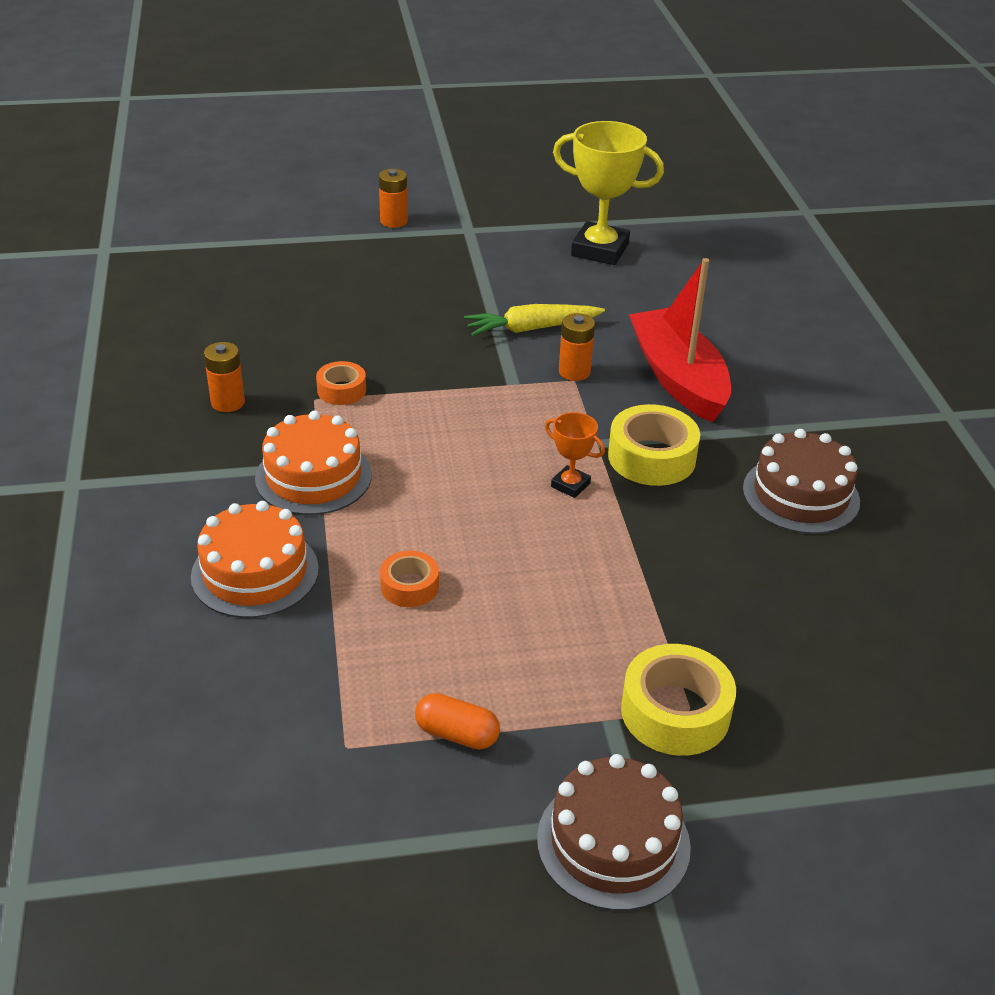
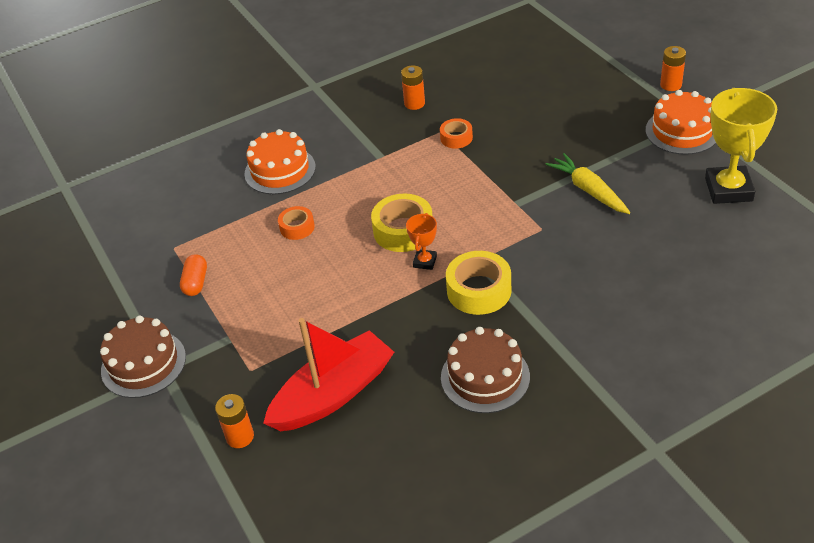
camera: 75 degrees right, 5 degrees up
orange cake [255,411,372,515] -> orange cake moved to [646,90,716,155]
orange battery [559,313,595,381] -> orange battery moved to [215,394,254,448]
yellow tape [621,644,736,756] -> yellow tape moved to [371,194,433,252]
red boat [629,258,731,422] -> red boat moved to [264,318,394,431]

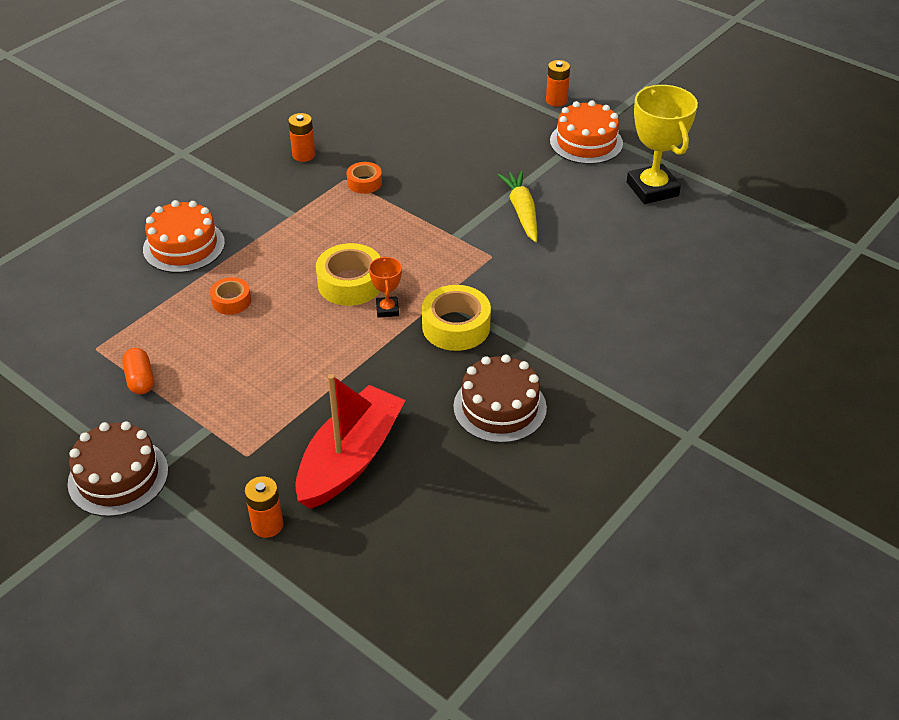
camera: 25 degrees left, 0 degrees up
yellow carrot [545,153,630,214] -> yellow carrot turned 45 degrees clockwise [497,171,537,242]

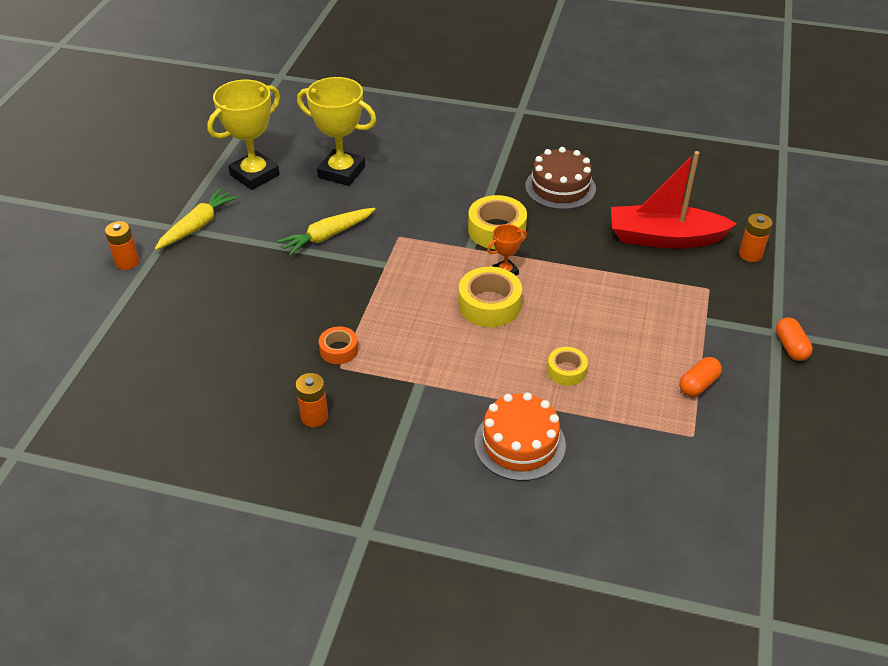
camera: 115 degrees left, 0 degrees up
brown cake [67,421,168,517] -> orange capsule [776,318,813,361]
orange tape [210,277,251,315] -> yellow tape [547,347,588,386]
orange cake [550,100,623,164] -> yellow carrot [155,188,238,250]
none -> yellow trophy [297,77,376,186]

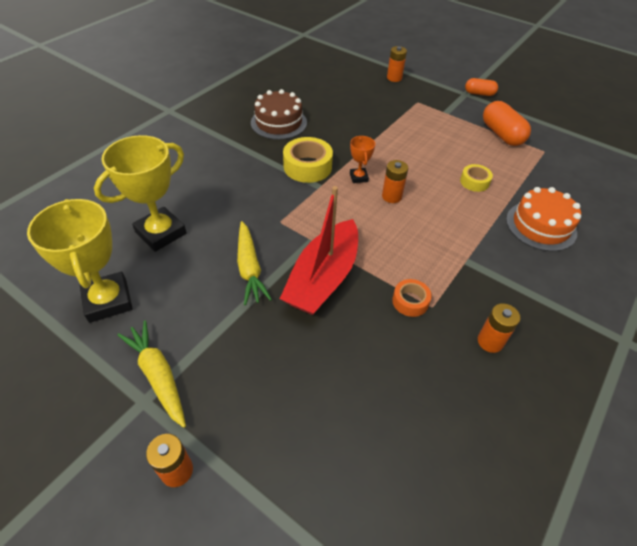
camera: 70 degrees left, 5 degrees up
yellow tape [459,267,522,327] -> orange battery [382,160,408,203]
red boat [611,151,737,248] -> red boat moved to [280,186,358,315]
orange capsule [679,357,722,397] -> orange capsule [483,101,531,146], size x1.64

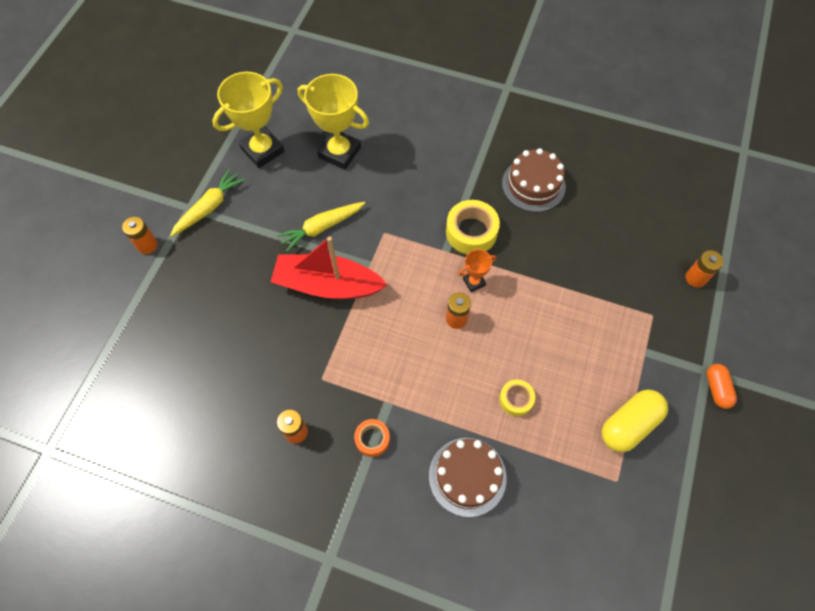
camera: 75 degrees right, 15 degrees up
orange tape [392,279,432,317] -> orange tape moved to [354,419,390,457]
orange capsule [483,101,531,146] -> yellow capsule [602,389,668,452]
orange cake [506,187,581,251] -> brown cake [429,438,506,517]

